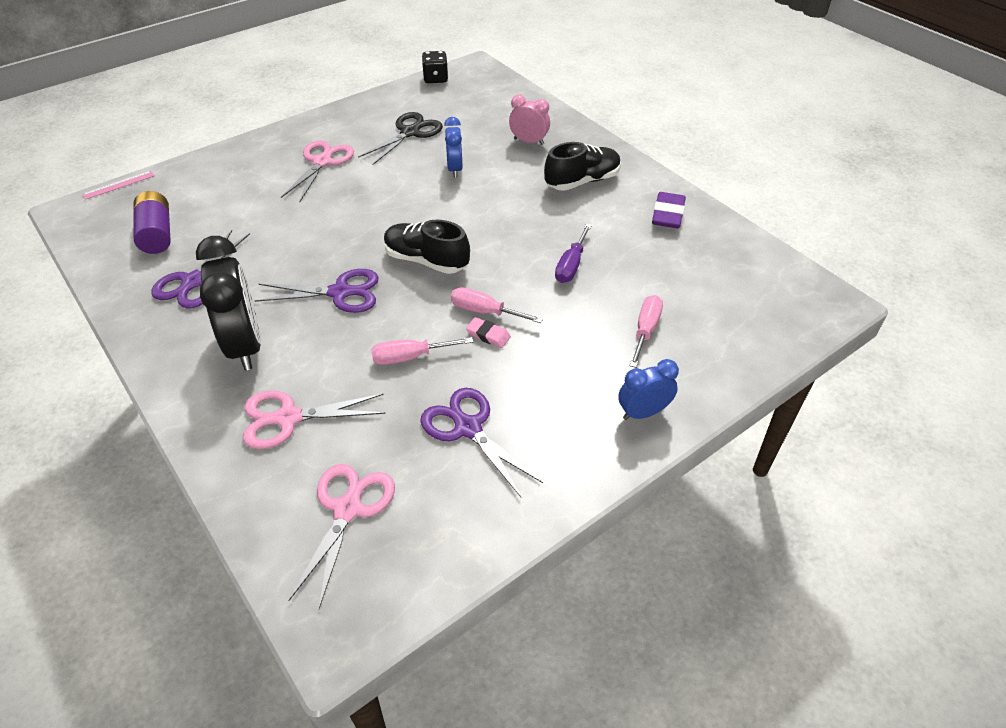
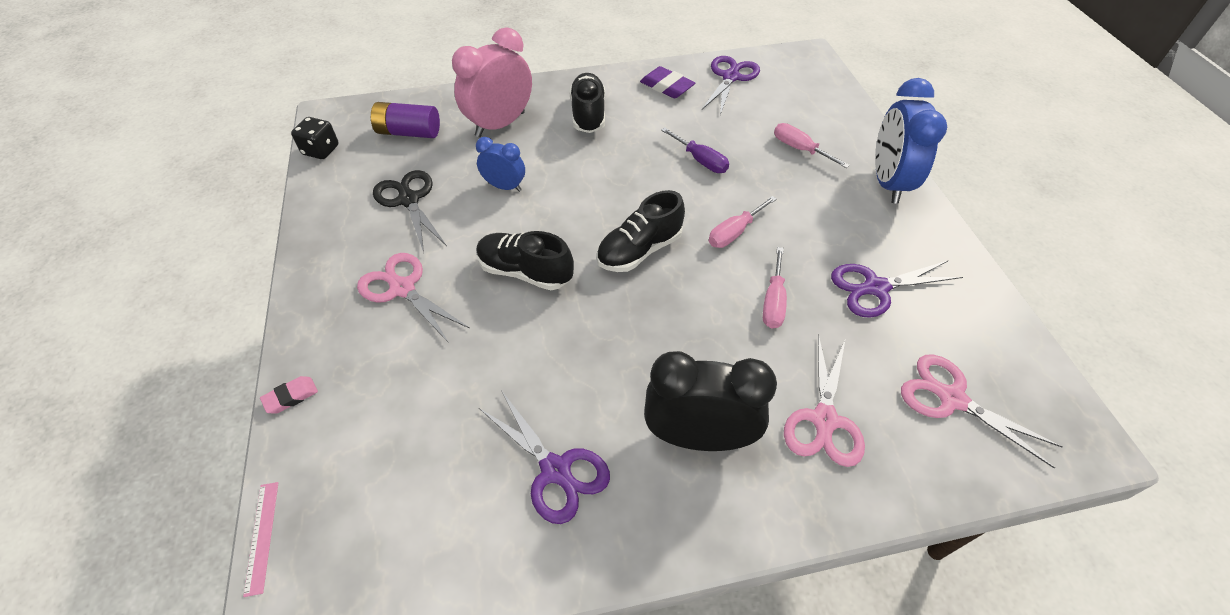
camera: 65 degrees left, 5 degrees up
purple battery [134,191,171,254] -> purple battery moved to [371,102,440,138]
purple scissors [255,269,379,313] -> purple scissors moved to [702,56,760,115]
pink eraser [466,317,511,348] -> pink eraser moved to [260,376,318,414]
pink clock [509,95,550,145] -> pink clock [452,27,532,137], size x1.79
blue clock [618,359,679,420] -> blue clock [875,78,947,204], size x1.79
none -> black shoe [476,231,574,290]

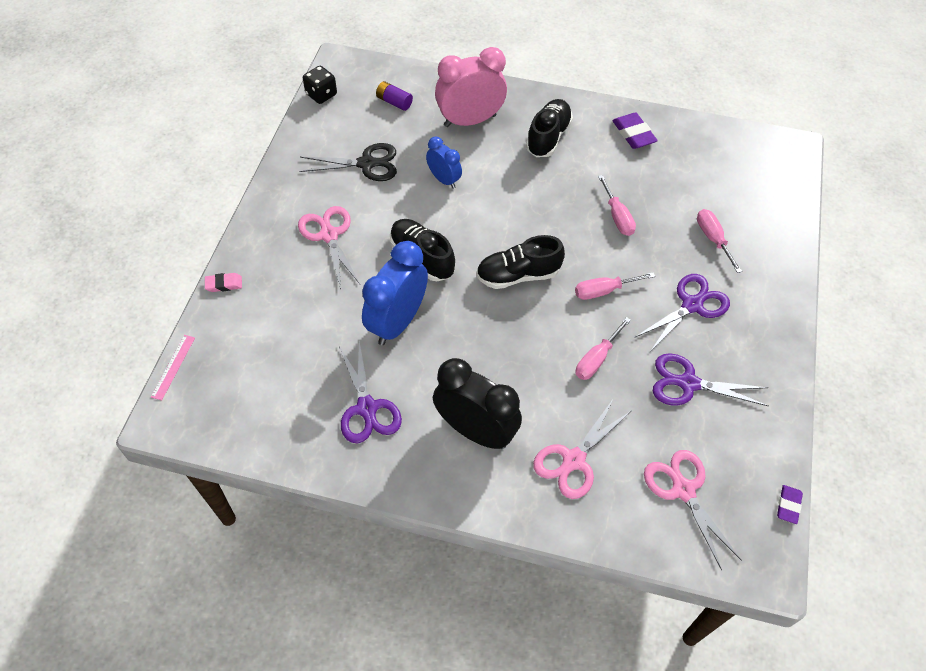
camera: 25 degrees right, 5 degrees up
purple battery [371,102,440,138] -> purple battery [376,81,413,111], size x0.65
black scissors [373,170,447,252] -> black scissors turned 90 degrees clockwise [299,143,397,181]
purple screwdriver [661,127,729,173] -> pink screwdriver [598,175,636,236]
purple scissors [702,56,760,115] -> purple scissors moved to [635,274,730,352]
blue clock [875,78,947,204] -> blue clock moved to [362,241,428,345]
none -> purple eraser [777,485,803,524]

